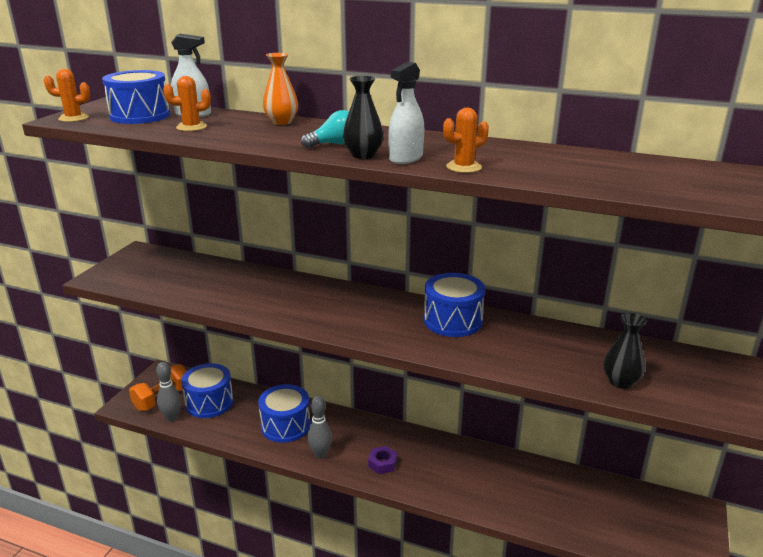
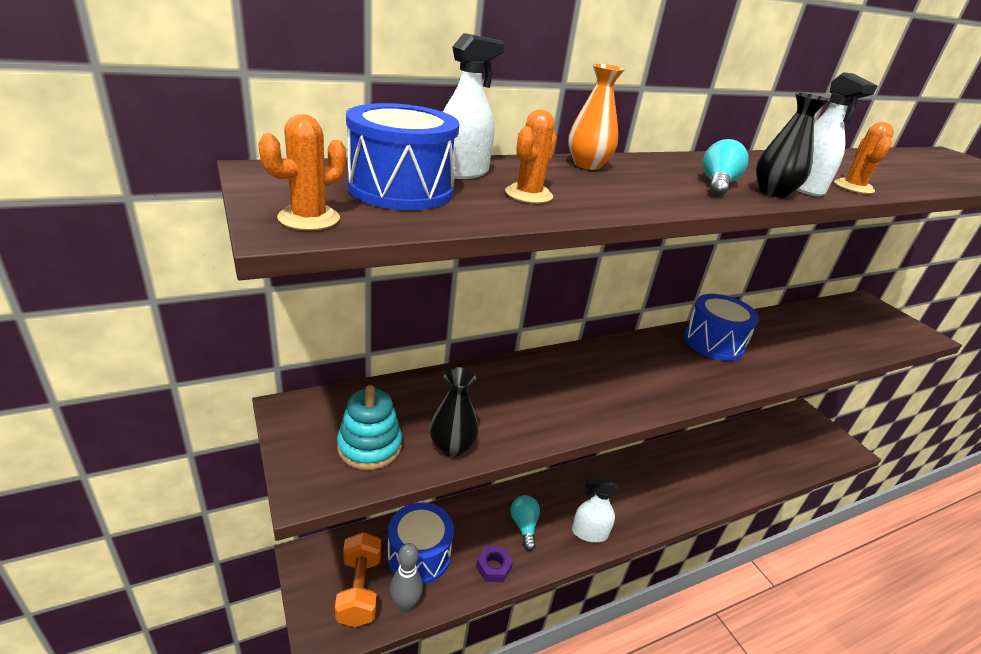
camera: 50 degrees left, 5 degrees up
blue drum [258,384,311,443] -> turquoise light bulb [510,495,540,551]
grey bowling pin [307,396,332,459] -> white spray bottle [572,477,618,542]
purple nut [368,446,397,474] -> purple nut moved to [476,546,513,582]
black vase [604,313,647,389] -> black vase moved to [430,367,478,457]
none -> turquoise stacking toy [337,385,402,470]

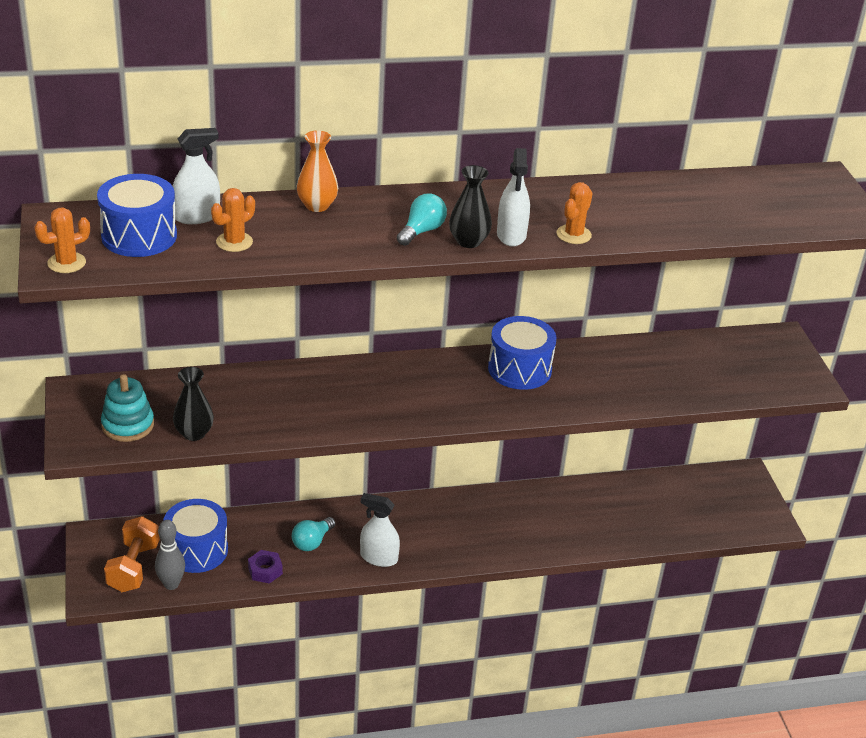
camera: 15 degrees right, 5 degrees up
turquoise light bulb [510,495,540,551] -> turquoise light bulb turned 150 degrees counterclockwise [292,517,336,551]

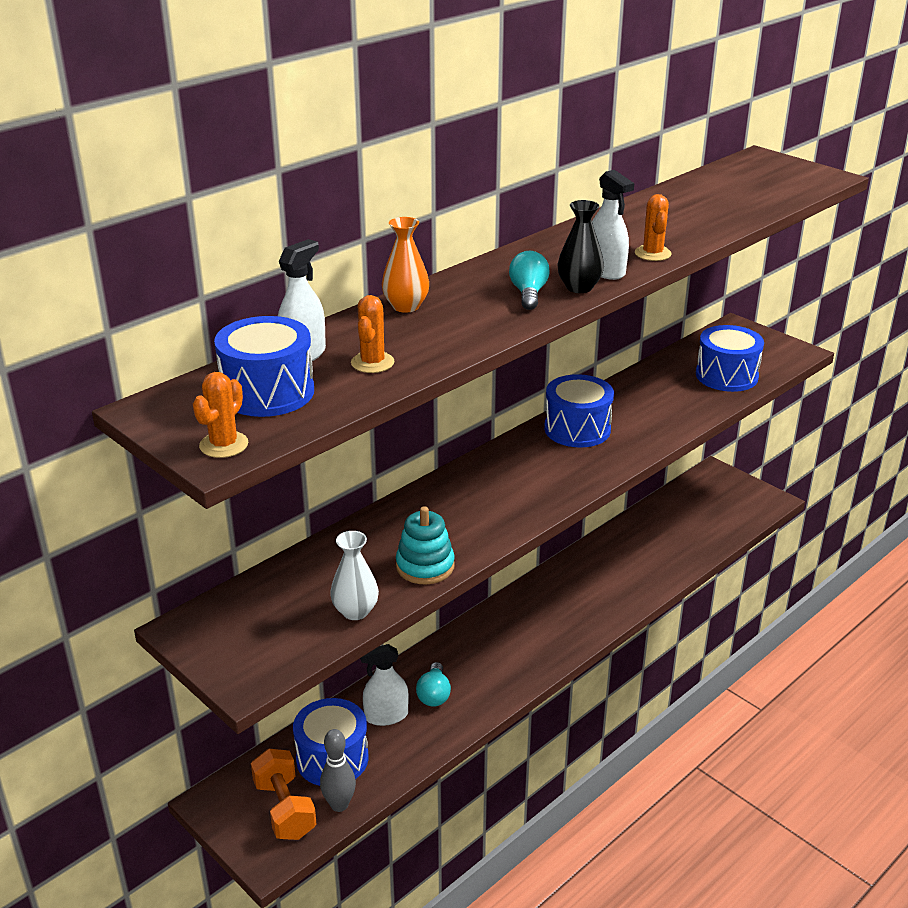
camera: 30 degrees left, 5 degrees down
turquoise stacking toy [101,374,154,442] -> turquoise stacking toy moved to [396,506,455,584]
black vase [173,367,214,441] -> white vase [330,531,379,620]
purple nut [248,550,283,584] -> none
white spray bottle [360,493,400,567] -> white spray bottle moved to [361,644,409,726]
none -> blue drum [696,325,764,392]

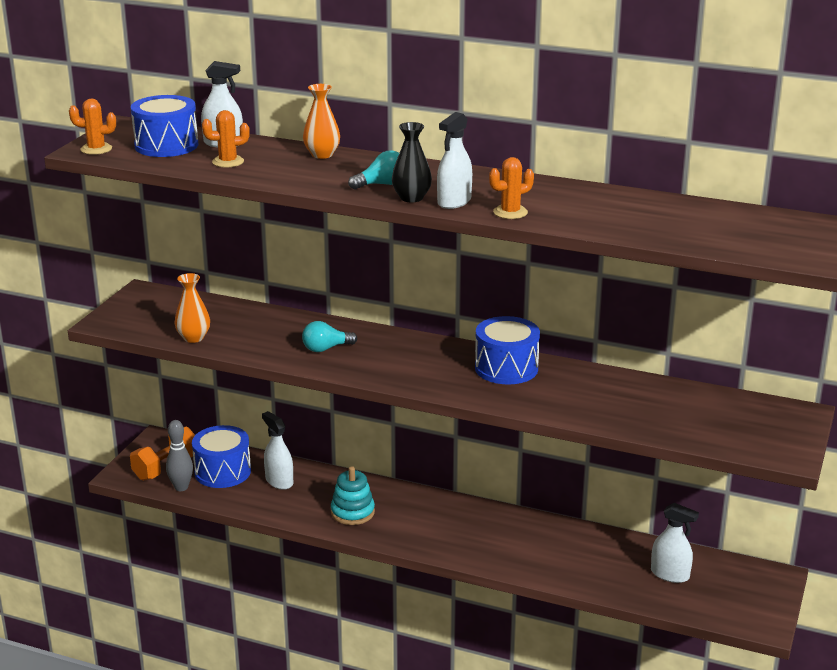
camera: 65 degrees right, 5 degrees down
white vase [330,531,379,620] -> orange vase [174,273,210,343]
turquoise stacking toy [396,506,455,584] -> turquoise stacking toy moved to [331,466,375,525]
turquoise light bulb [416,662,451,707] -> turquoise light bulb moved to [302,321,357,352]
blue drum [696,325,764,392] -> none
none -> white spray bottle [651,503,699,583]

